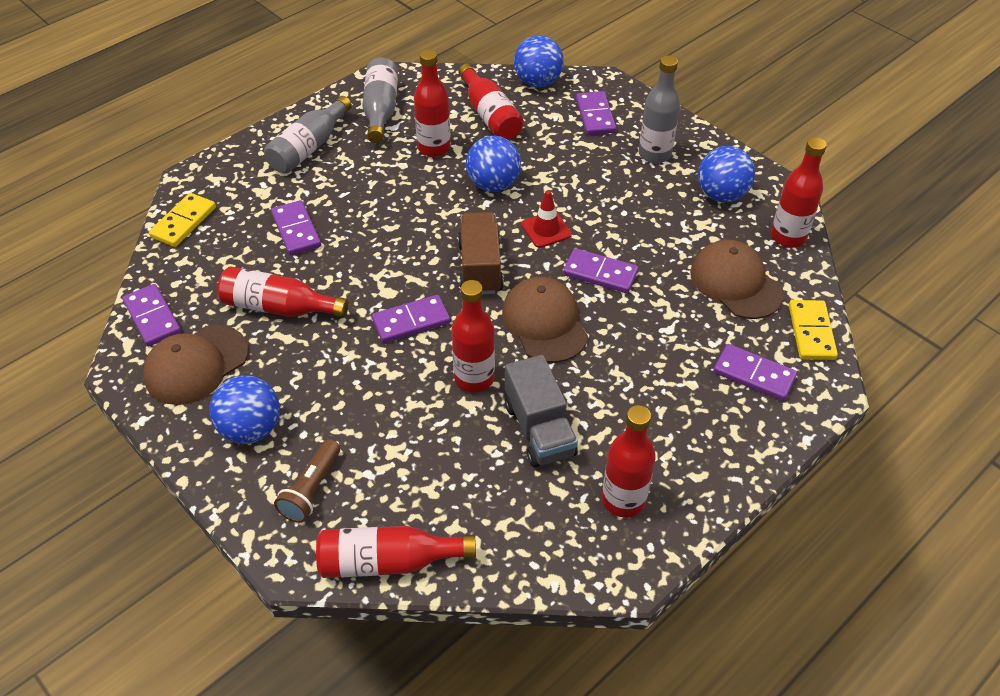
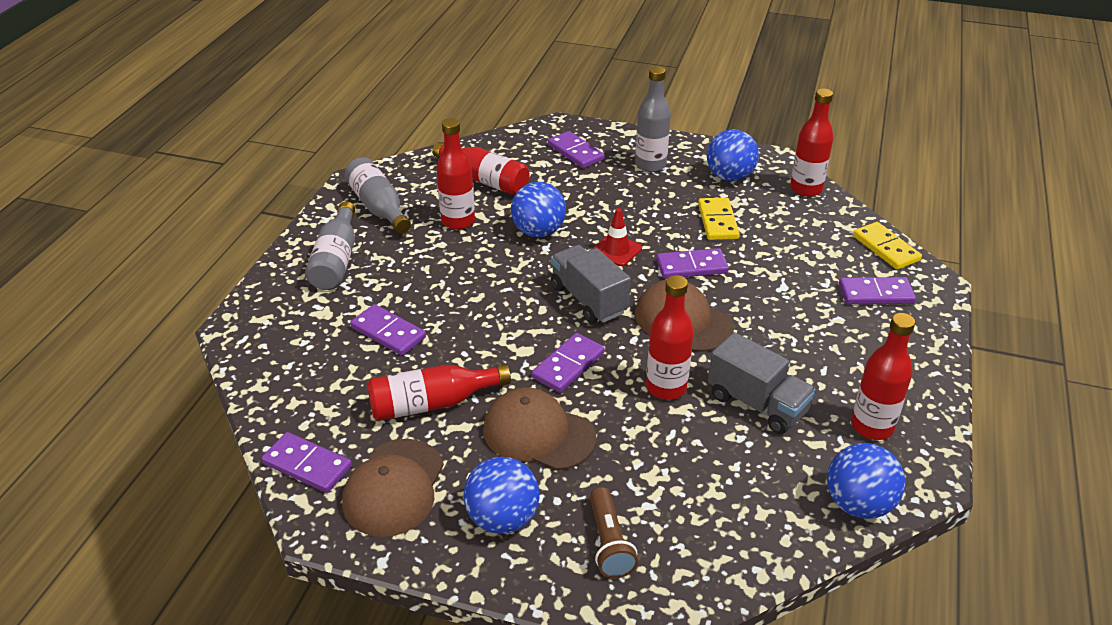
camera: 30 degrees left, 10 degrees down
yellow domino [149,193,216,247] -> yellow domino moved to [698,198,740,240]
red bottle [316,526,476,578] -> none
brown truck [458,212,504,295] -> grey truck [551,245,631,324]
blue ball [514,35,564,87] -> blue ball moved to [827,443,905,519]
brown cap [690,240,784,319] -> brown cap moved to [483,387,596,470]

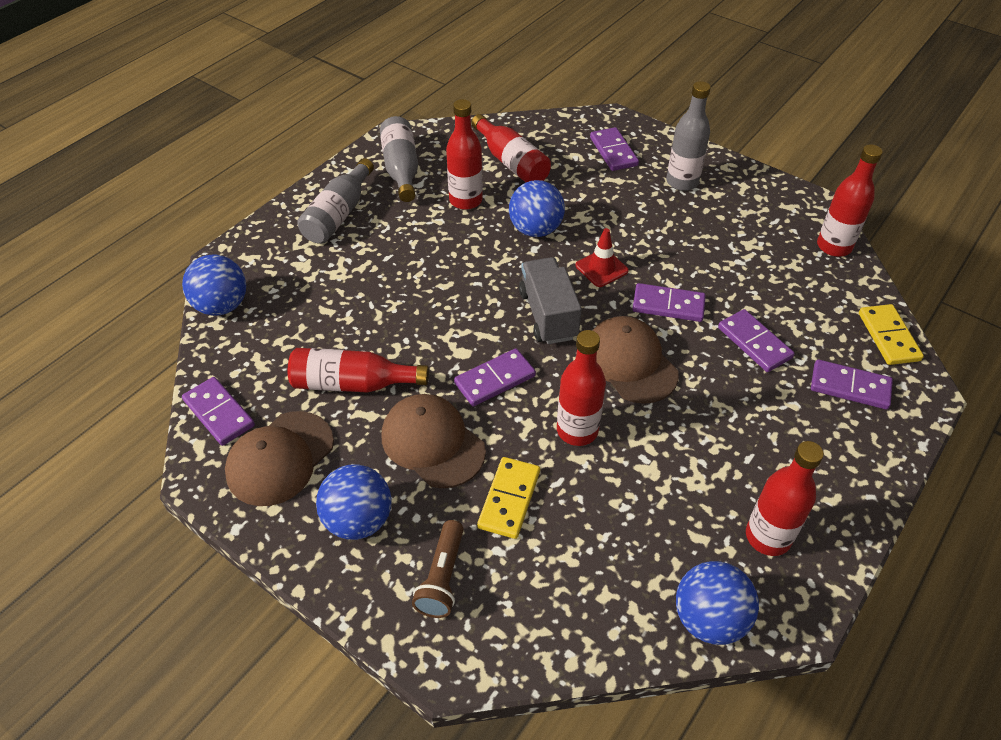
camera: 20 degrees right, 10 degrees up
purple domino [350,304,426,356] -> purple domino moved to [718,309,794,372]
yellow domino [698,198,740,240] -> yellow domino moved to [477,457,540,539]
blue ball [707,129,759,181] -> blue ball moved to [182,254,246,316]
grey truck [708,332,816,434] -> none

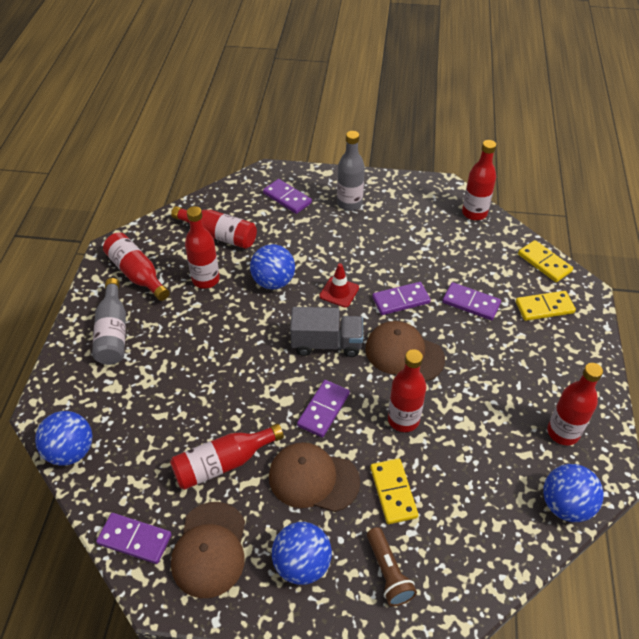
camera: 30 degrees left, 0 degrees up
grey bottle [380,116,418,202] -> red bottle [103,232,170,301]
grey truck [519,257,582,344] -> grey truck turned 135 degrees clockwise [290,307,363,357]
purple domino [811,359,893,409] -> yellow domino [516,291,576,321]

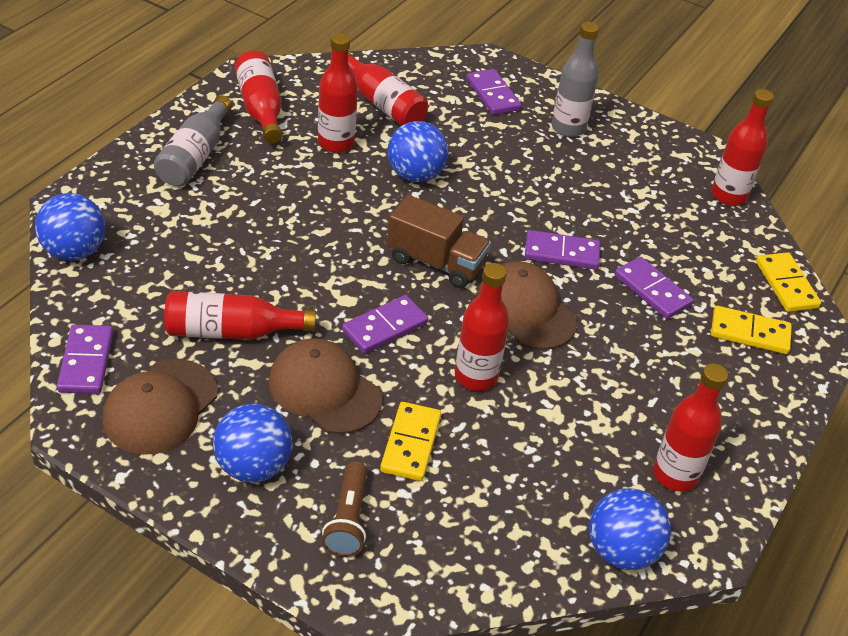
camera: 20 degrees right, 5 degrees down
purple domino [96,513,172,564] -> purple domino turned 45 degrees clockwise [57,325,113,394]
grey truck [290,307,363,357] -> brown truck [387,195,491,288]
red traffic cone [320,263,359,307] -> none

